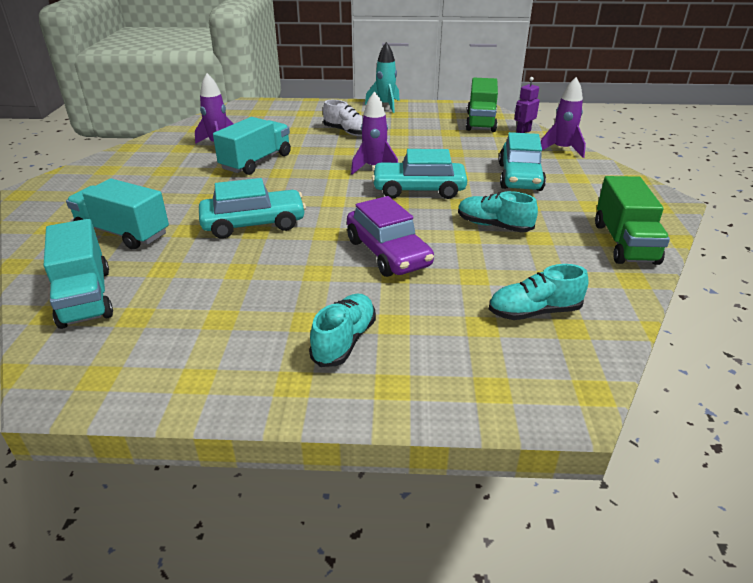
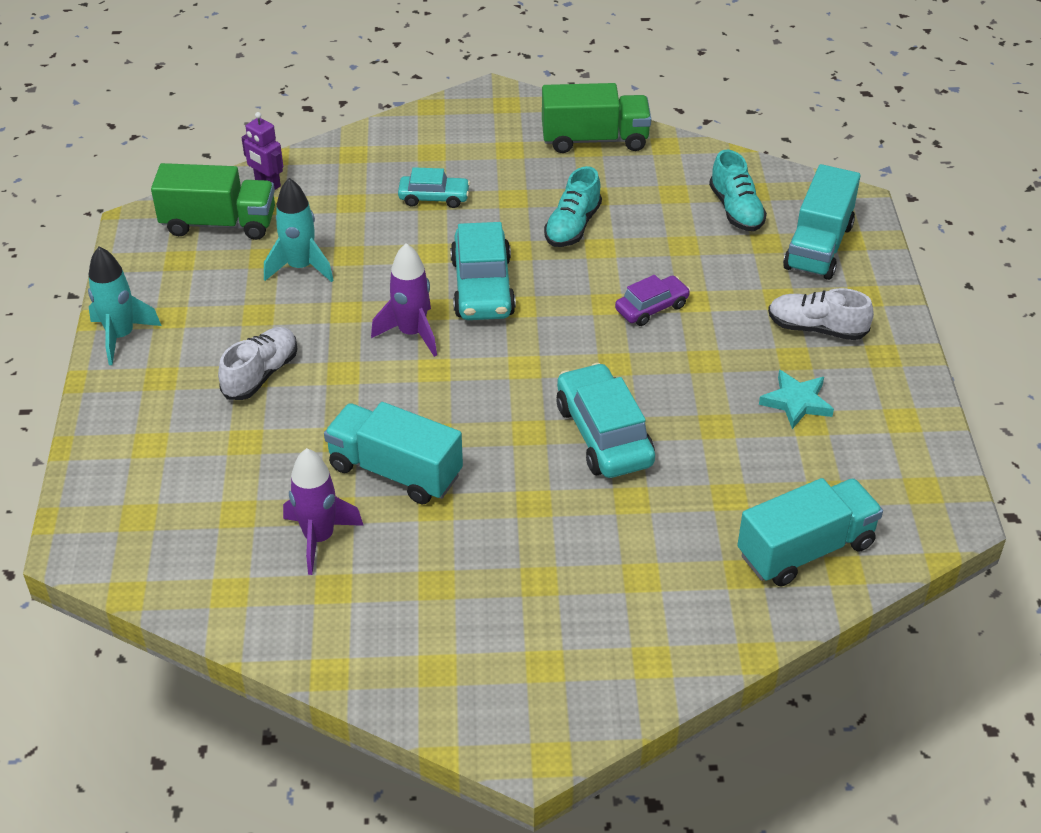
camera: 95 degrees left, 10 degrees up
turquoise truck [66,179,169,250] -> turquoise truck moved to [783,164,860,280]
turquoise shoe [309,294,376,367] -> white shoe [768,288,874,340]
purple car [347,196,434,277] -> purple car [615,275,690,326], size x0.59
turquoise car [499,132,546,191] -> turquoise car [398,167,470,208], size x0.59
purple rocket [541,77,586,158] -> none
none -> turquoise rocket [264,178,333,282]
none -> turquoise star [759,370,834,429]

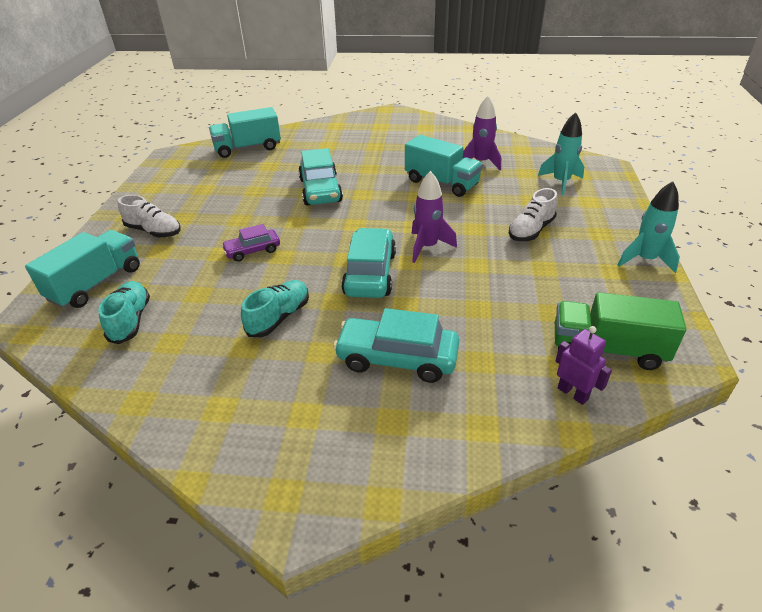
camera: 170 degrees left, 5 degrees down
turquoise rocket [264,178,333,282] -> turquoise rocket moved to [538,112,584,195]
turquoise car [398,167,470,208] -> turquoise car [333,308,459,383], size x1.71
green truck [542,83,651,153] -> none
turquoise star [759,370,834,429] -> none

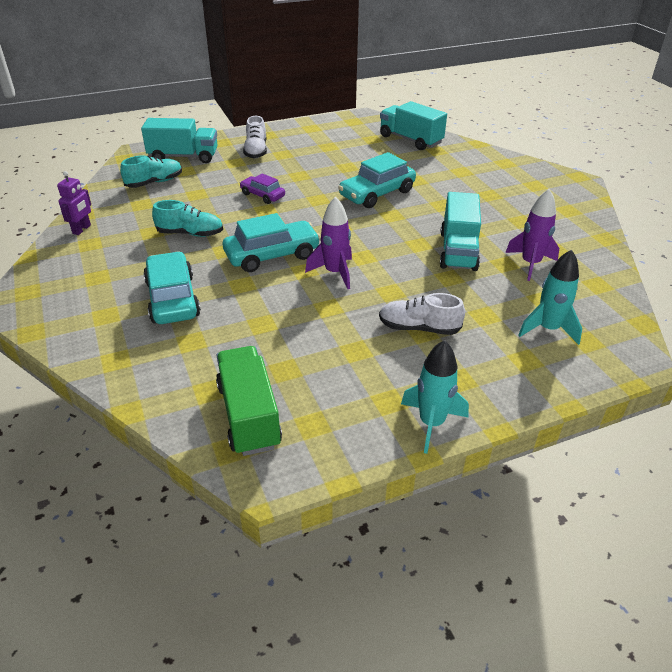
camera: 60 degrees right, 0 degrees up
purple robot [555,326,612,405] -> purple robot moved to [57,171,91,235]

